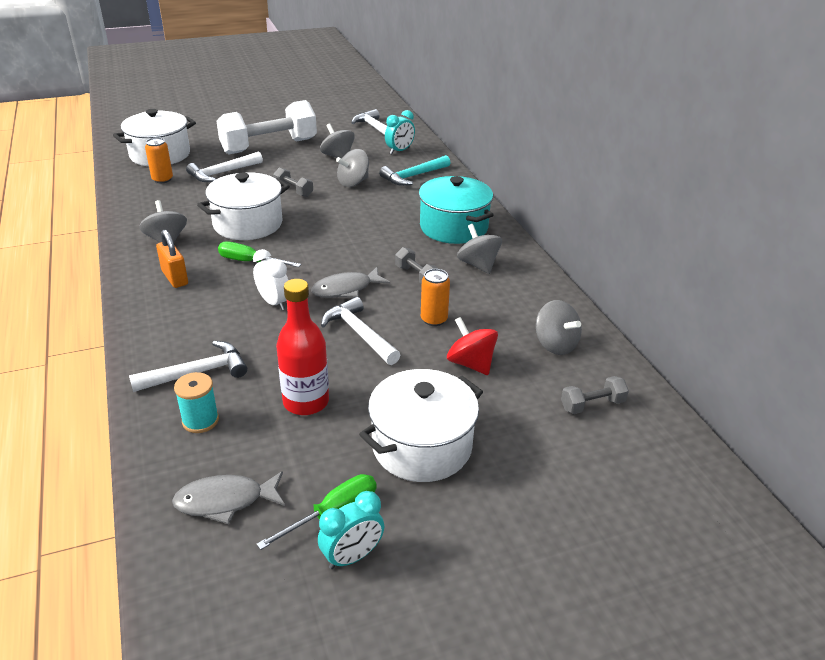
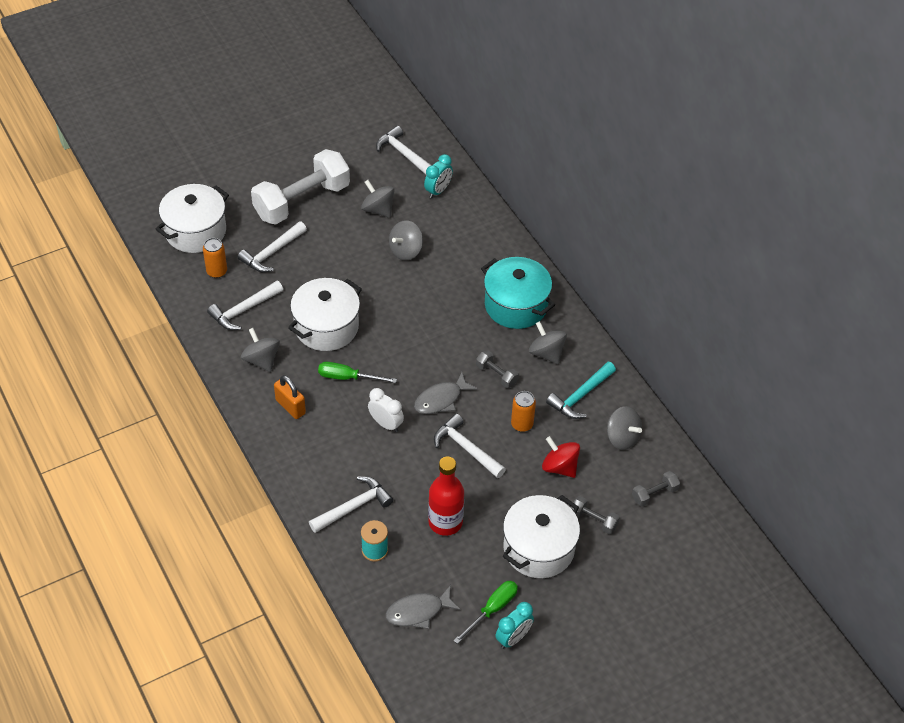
camera: 10 degrees left, 15 degrees up
grey dumbbell [273,167,313,197] -> grey dumbbell moved to [571,496,620,534]
turquoise hammer [379,155,450,186] -> turquoise hammer moved to [546,362,616,419]
none -> white hammer [207,281,283,330]

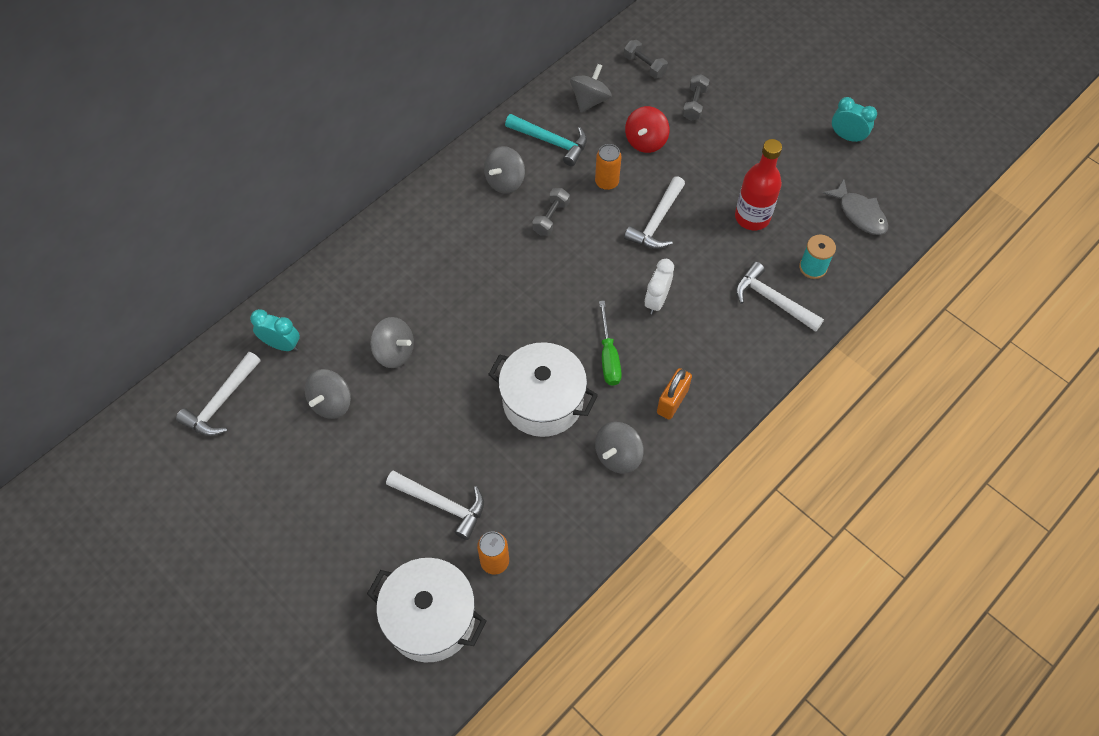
camera: 105 degrees left, 10 degrees up
white hammer [207,281,283,330] -> none
white dumbbell [251,149,350,225] -> none
grey fish [414,372,478,414] -> none
green screwdriver [454,581,518,644] -> none
turquoise pot [481,257,555,329] -> none
white pot [503,495,580,578] -> none

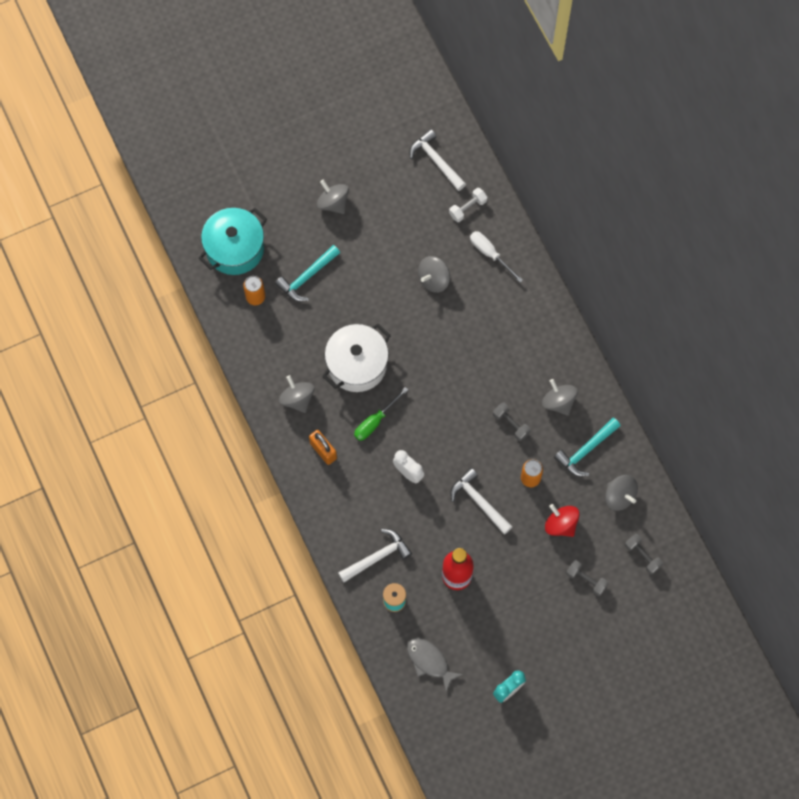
camera: 110 degrees right, 10 degrees up
turquoise clock [250,309,300,351] -> white dumbbell [449,188,487,222]
grey spinning top [304,369,351,419] -> grey spinning top moved to [317,180,349,214]
white pot [367,558,487,663] -> turquoise pot [199,208,267,275]
white hammer [386,471,484,540] -> turquoise hammer [275,245,340,302]
green screwdriver [599,301,622,386] -> green screwdriver turned 60 degrees counterclockwise [354,387,408,441]
grey dumbbell [624,40,668,78] -> grey dumbbell turned 75 degrees clockwise [625,534,663,574]
grey fish [822,179,888,235] -> grey fish turned 60 degrees clockwise [407,638,463,692]
none -> white screwdriver [470,231,523,283]

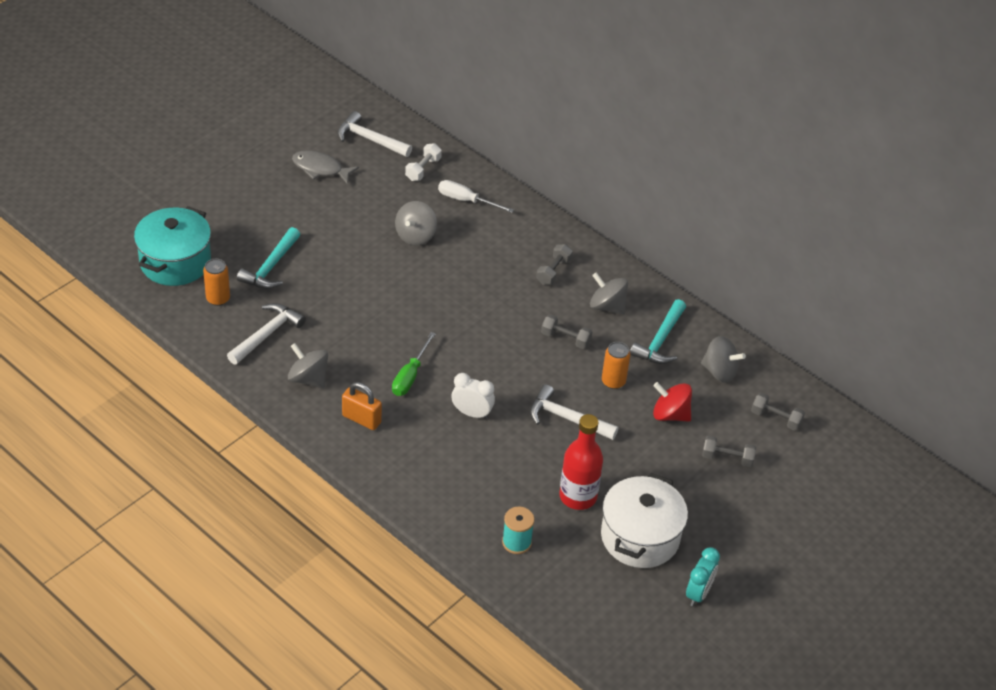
camera: 25 degrees left, 25 degrees down
grey spinning top [317,180,349,214] -> none
white pot [322,324,391,392] -> white pot moved to [601,473,688,568]
white hammer [338,529,412,582] -> white hammer moved to [227,303,306,365]
grey fish [407,638,463,692] -> grey fish moved to [292,150,359,185]
none -> grey dumbbell [536,244,573,285]

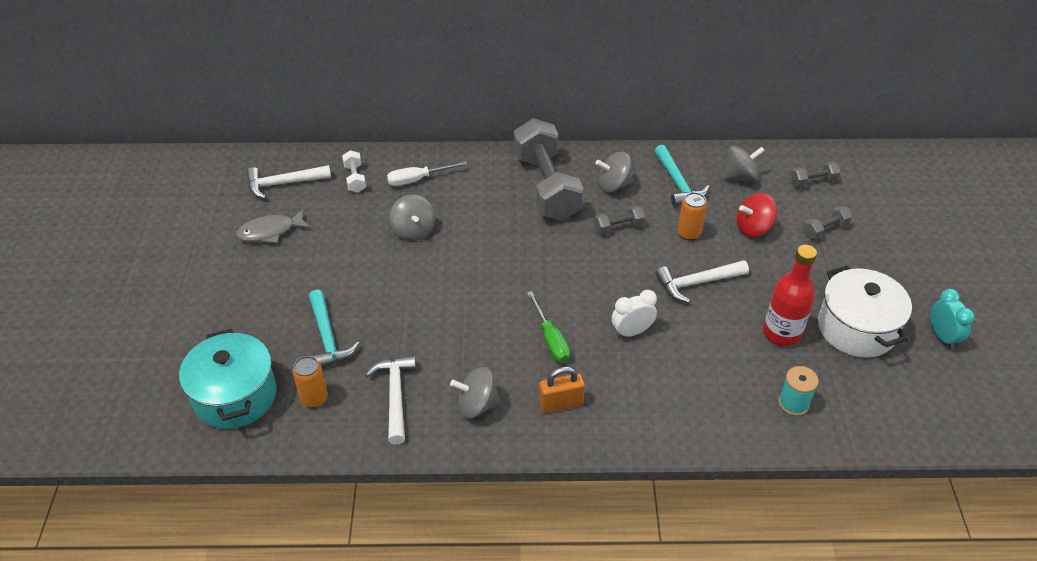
camera: 40 degrees left, 0 degrees up
grey dumbbell [536,244,573,285] -> grey dumbbell [514,118,584,221], size x2.38

